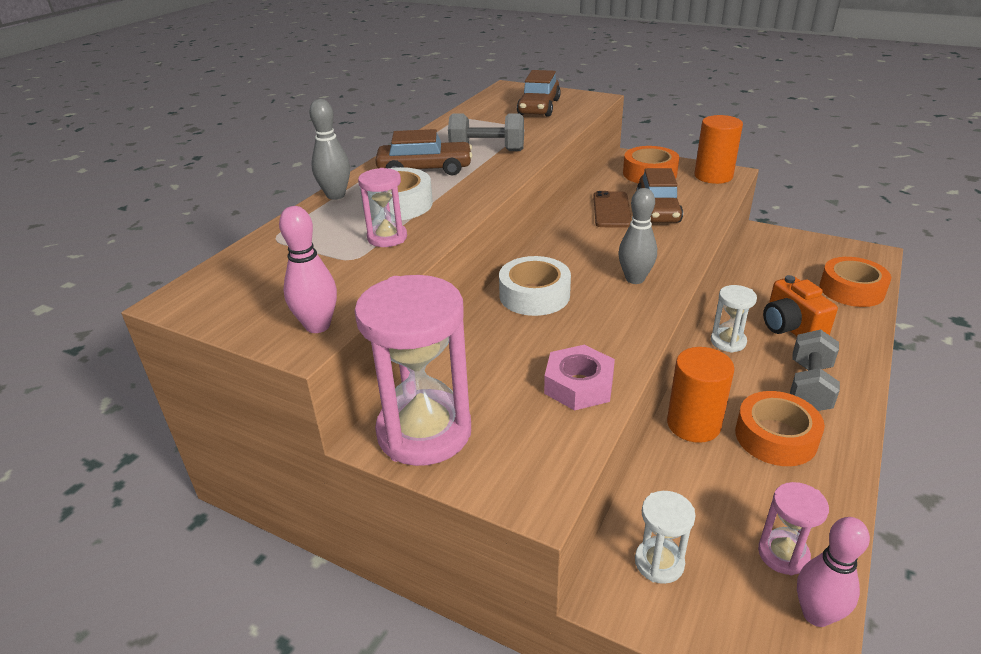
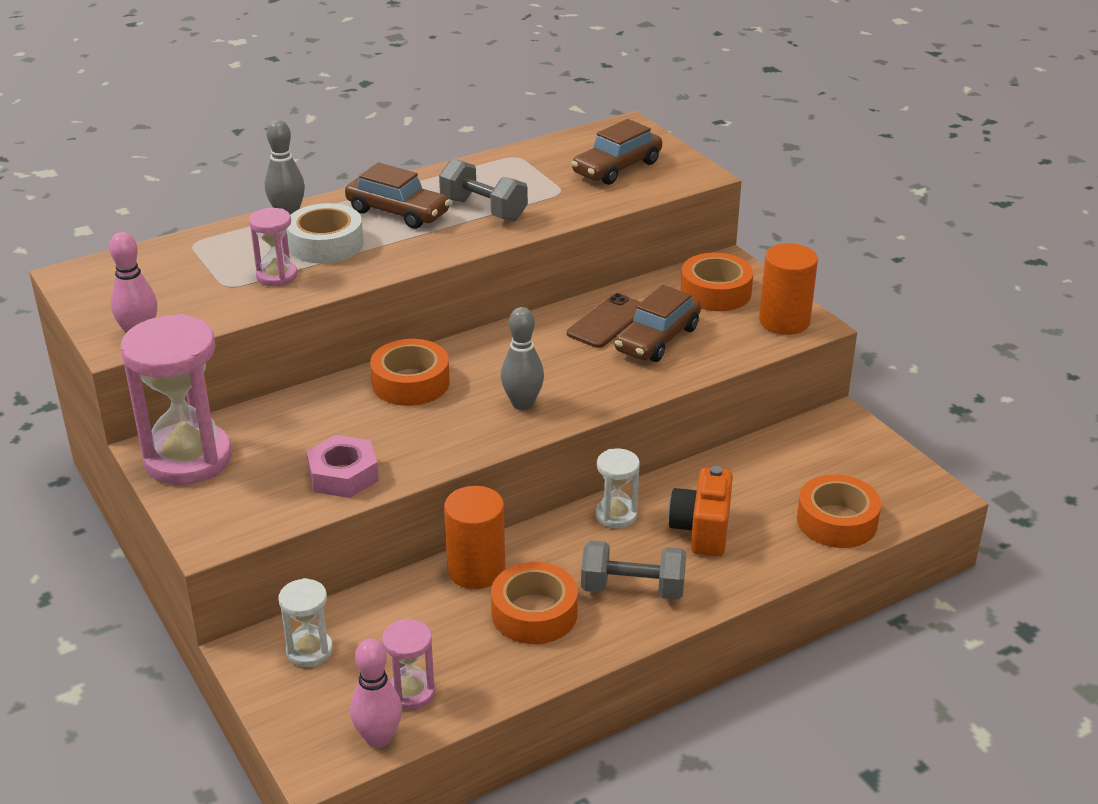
camera: 30 degrees right, 0 degrees up
white tape [499,256,571,316] -> orange tape [370,339,450,406]
grey dumbbell [790,330,840,411] -> grey dumbbell turned 45 degrees clockwise [581,540,686,600]

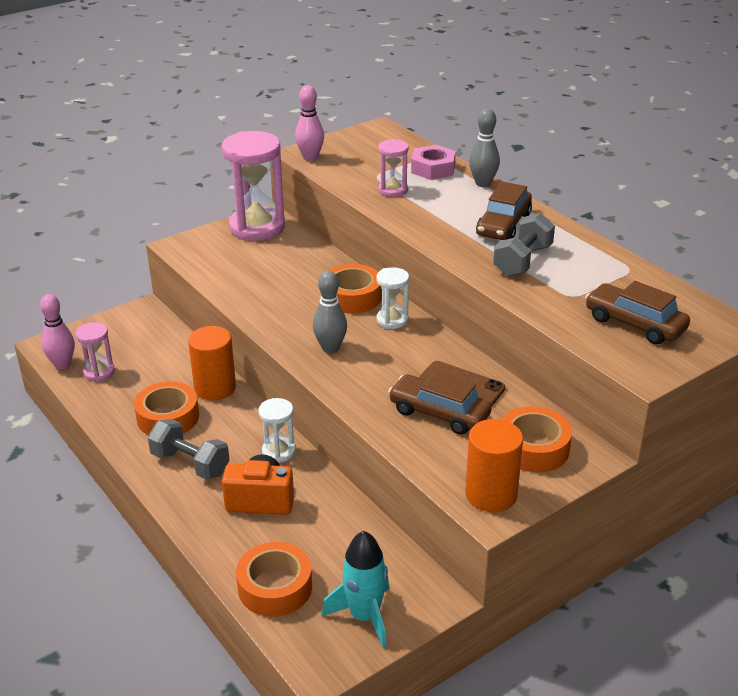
camera: 85 degrees right, 0 degrees up
white hourglass [279,578,333,667] -> white hourglass moved to [376,267,409,329]
white tape [287,203,363,264] -> none
pink nut [306,435,379,498] -> pink nut moved to [411,145,456,180]
grey dumbbell [581,540,686,600] -> grey dumbbell turned 60 degrees counterclockwise [148,419,230,479]
none -> turquoise rocket [322,531,389,648]

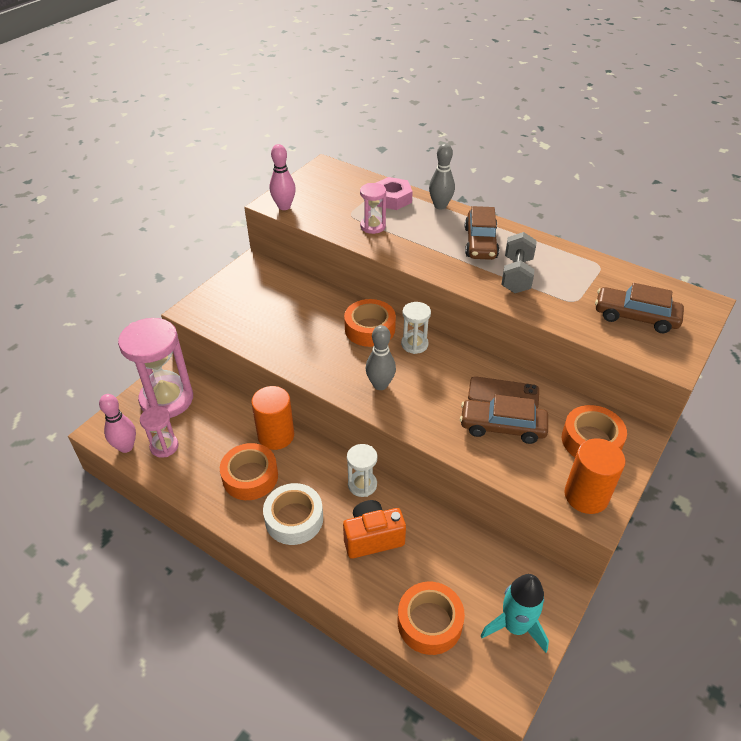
camera: 20 degrees left, 10 degrees up
grey dumbbell [148,419,230,479] -> white tape [263,483,323,545]
pink hourglass [222,131,285,241] -> pink hourglass moved to [118,318,193,418]

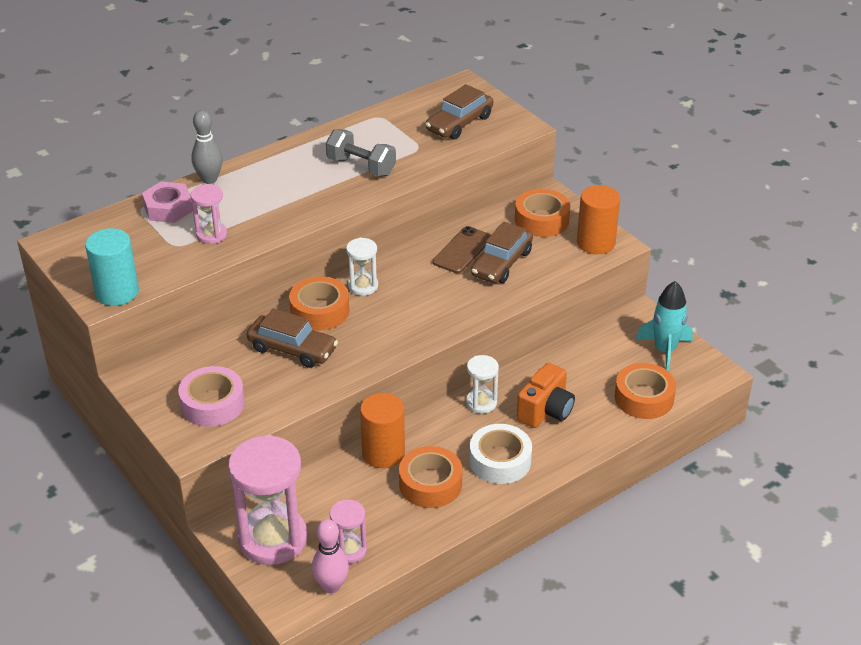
camera: 70 degrees left, 5 degrees down
pink bowling pin [270,144,296,210] -> turquoise cylinder [85,228,139,306]
orange camera [343,500,406,559] -> orange camera turned 150 degrees counterclockwise [517,363,575,428]
grey bowling pin [366,325,396,390] -> none
brown car [465,206,499,260] -> brown car moved to [247,308,338,368]
none -> pink tape [178,366,245,427]

